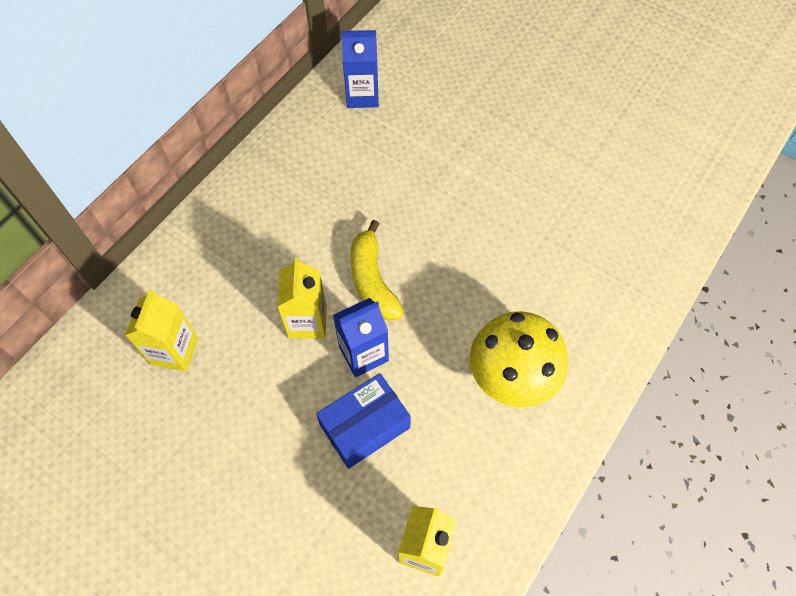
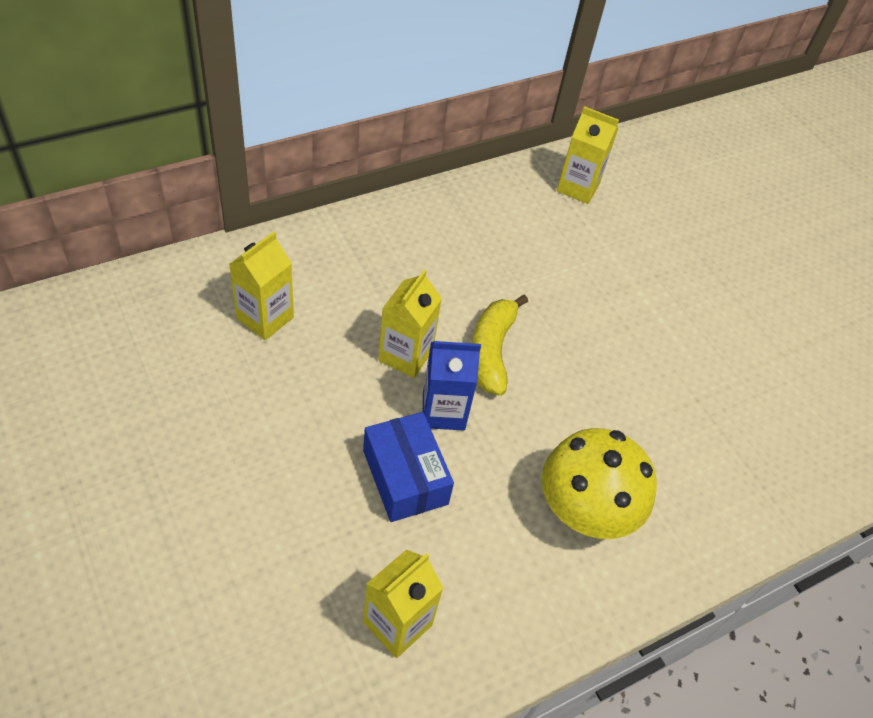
camera: 20 degrees right, 10 degrees down
blue box [316,373,411,469] -> blue box turned 75 degrees clockwise [363,412,454,522]
blue carton [341,30,379,108] -> yellow carton [557,106,619,204]

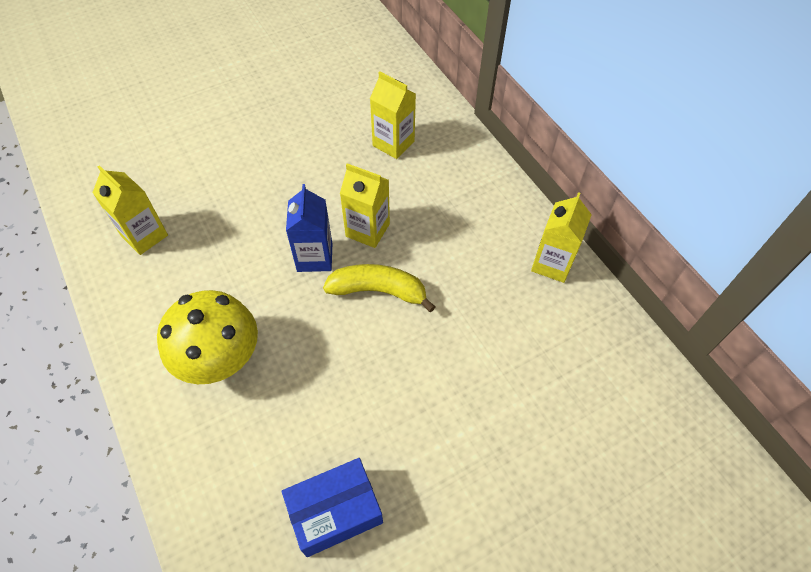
camera: 95 degrees right, 5 degrees up
blue box [363,412,454,522] -> blue box moved to [281,458,383,557]
yellow carton [557,106,619,204] -> yellow carton moved to [531,192,592,283]

